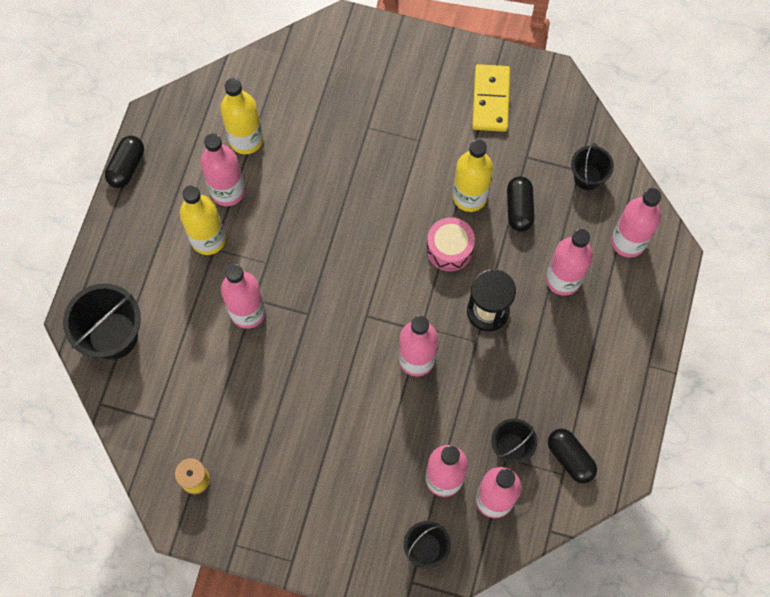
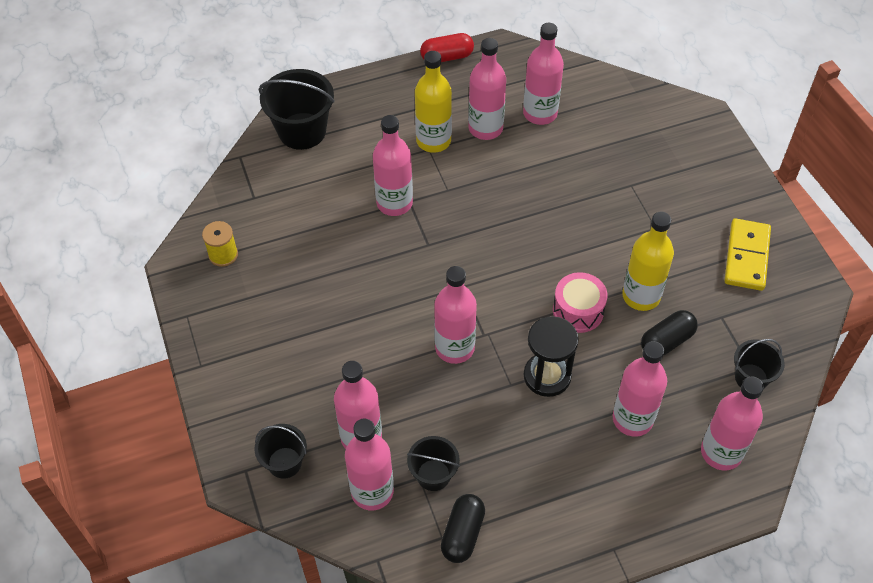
camera: 55 degrees right, 15 degrees down
black capsule [105,136,144,188] -> red capsule [420,33,474,62]
yellow bottle [220,78,263,154] -> pink bottle [523,23,564,125]
yellow domino [472,64,510,132] -> yellow domino turned 45 degrees counterclockwise [724,218,771,291]

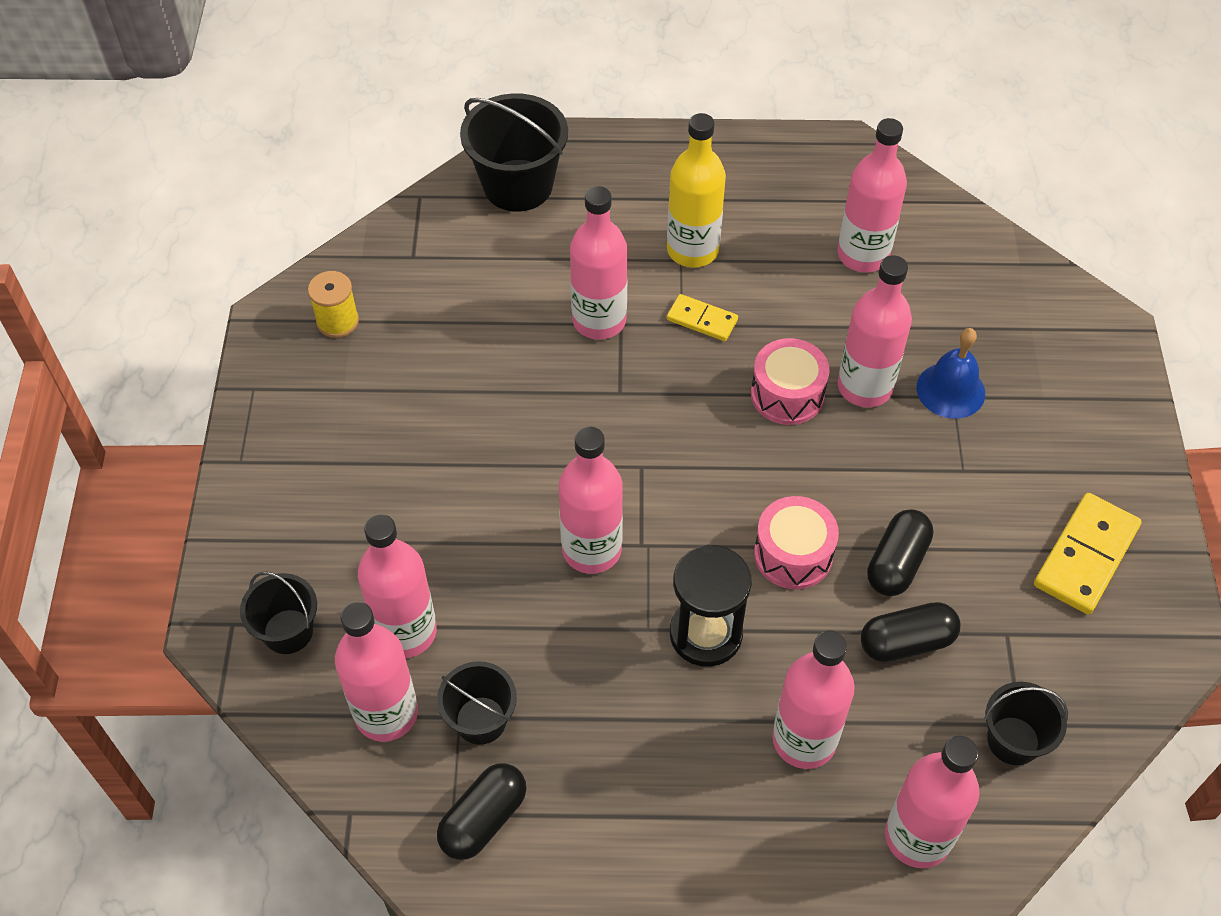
camera: 20 degrees right, 0 degrees up
red capsule [420,33,474,62] -> none
pink bottle [468,38,506,140] -> pink bottle moved to [838,255,912,407]
yellow bottle [622,212,674,311] -> black capsule [867,509,933,596]
none -> yellow domino [667,294,738,341]
none -> pink drum [751,338,830,425]
none -> blue bell [917,328,985,419]

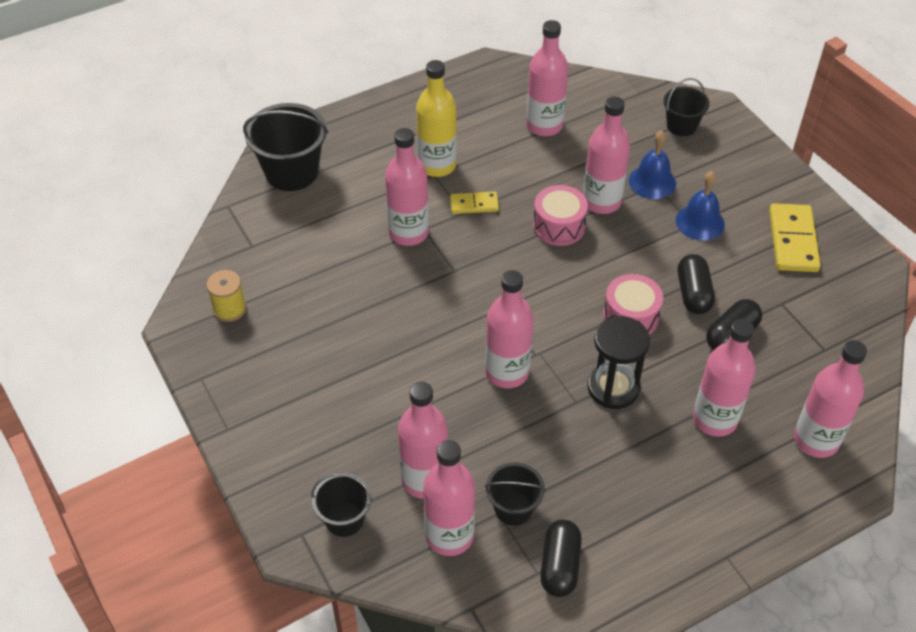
camera: 30 degrees left, 5 degrees down
black bucket [984,682,1068,765] -> black bucket moved to [663,78,709,136]
none -> blue bell [676,171,725,241]

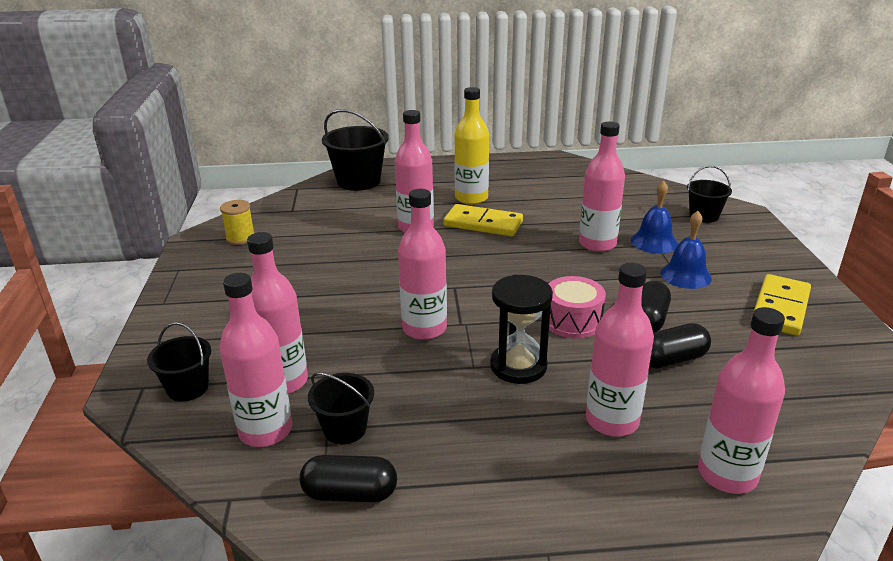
camera: 25 degrees right, 20 degrees down
yellow domino [450,191,499,214] -> yellow domino [443,204,523,237], size x1.71
pink bottle [526,20,568,136] -> none
pink drum [533,185,588,246] -> none
black capsule [540,520,582,597] -> black capsule turned 60 degrees clockwise [299,455,397,502]

